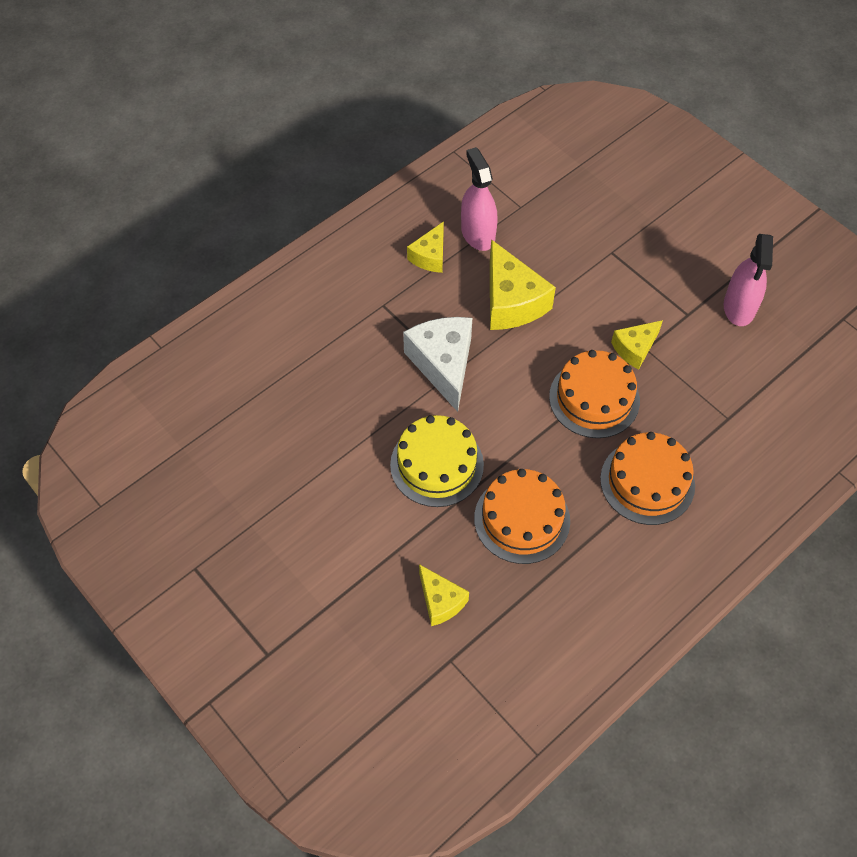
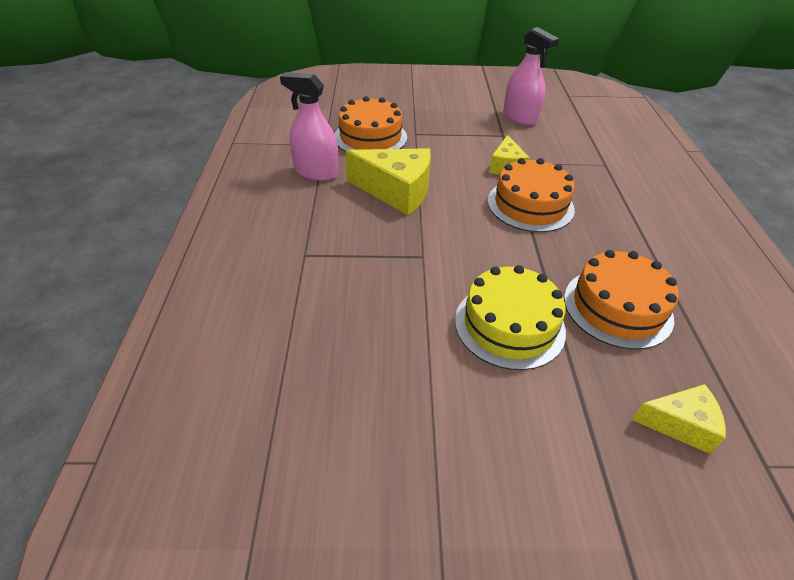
camera: 50 degrees left, 15 degrees down
white cheese [403,317,472,412] -> none
yellow cheese [407,221,444,273] -> none
orange cake [600,432,695,525] -> orange cake moved to [335,96,407,152]

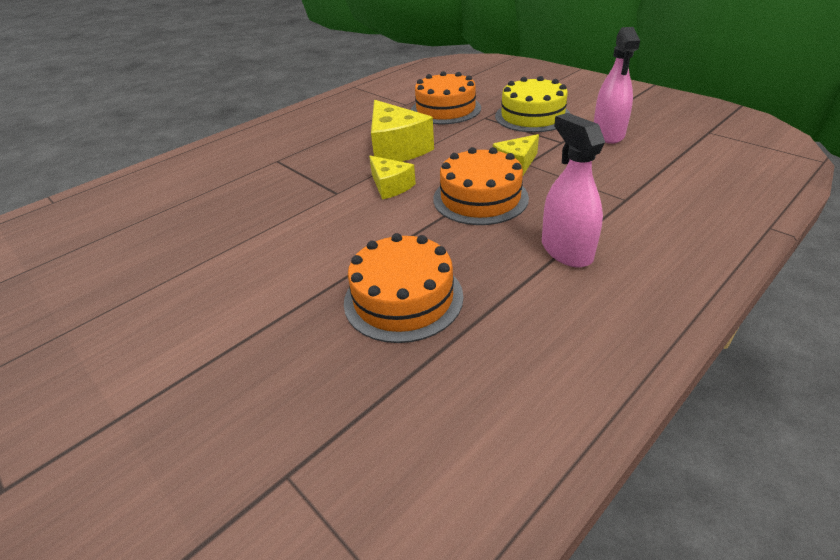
camera: 50 degrees right, 5 degrees down
pink spray bottle [280,72,339,181] -> pink spray bottle moved to [542,113,605,267]
yellow cake [455,265,566,370] -> yellow cake moved to [495,76,570,132]
yellow cheese [632,384,726,454] -> yellow cheese moved to [369,156,416,200]

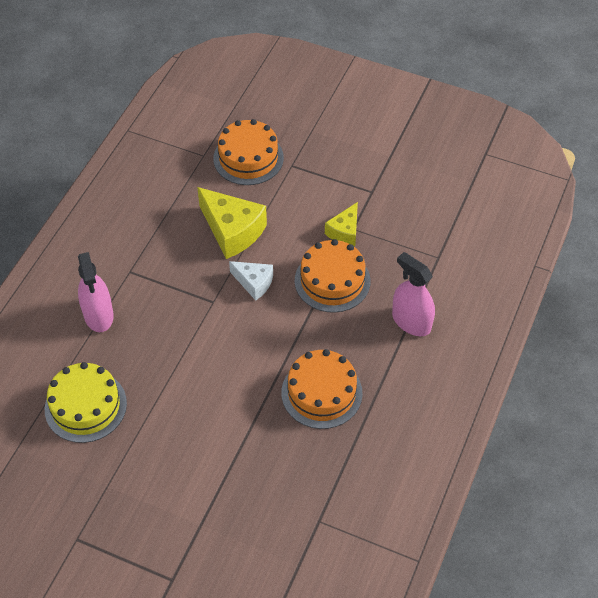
camera: 25 degrees left, 15 degrees up
yellow cheese [369,156,416,200] -> white cheese [229,261,273,301]
yellow cake [495,76,570,132] -> yellow cake moved to [45,362,127,443]
pink spray bottle [594,27,640,144] -> pink spray bottle moved to [78,252,114,332]

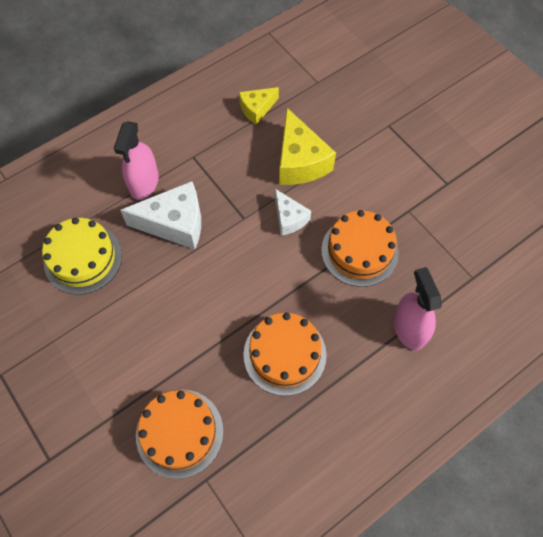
camera: 30 degrees right, 10 degrees up
orange cake [213,119,284,185] -> orange cake moved to [136,390,223,479]
yellow cheese [325,202,358,246] -> yellow cheese moved to [239,87,279,125]
none -> white cheese [120,181,201,250]

